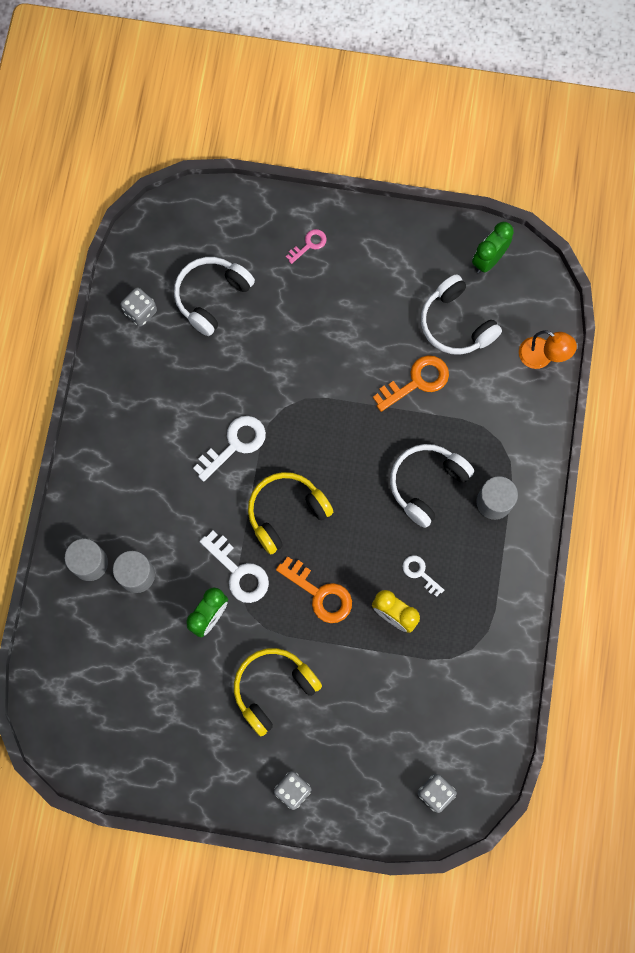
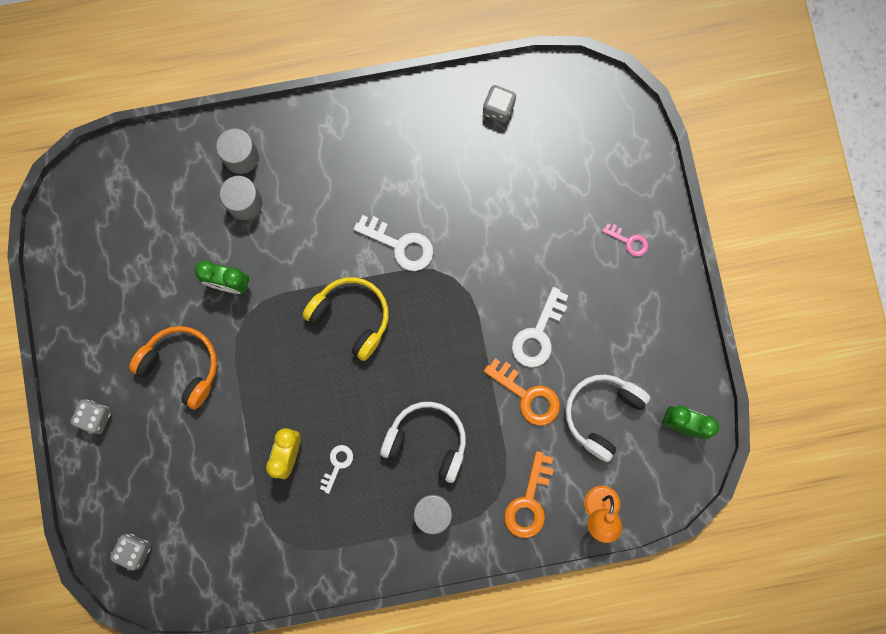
camera: 70 degrees right, 5 degrees up
white headphones [174,257,255,336] -> none
white key [199,531,269,603] -> white key moved to [512,287,568,367]
yellow headphones [234,648,322,736] -> orange headphones [129,326,217,410]
orange key [276,556,352,623] -> orange key moved to [504,451,554,538]

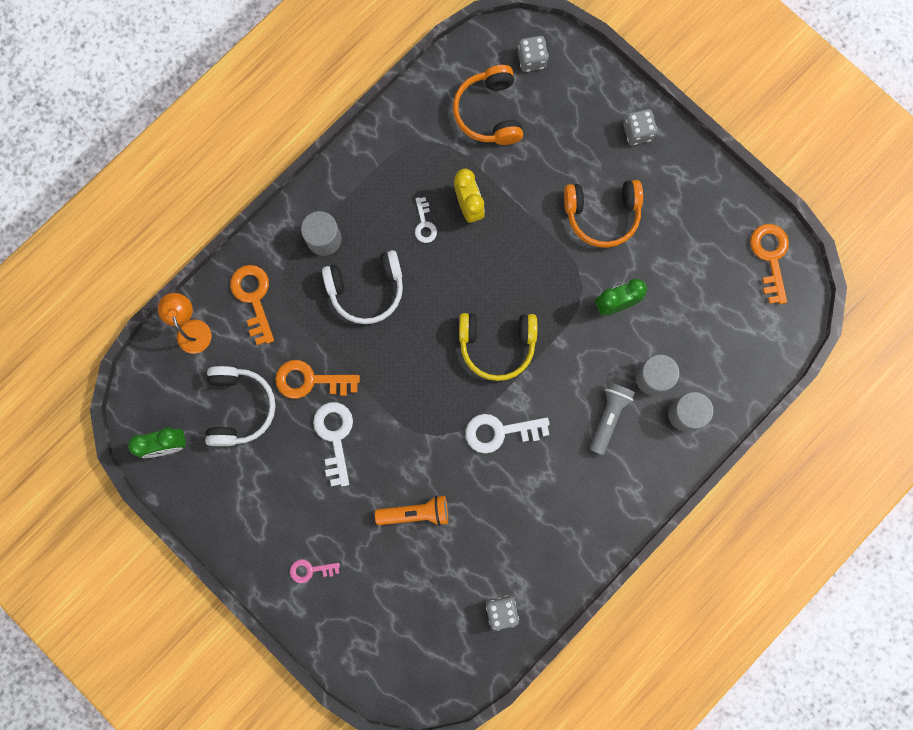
camera: 145 degrees right, 0 degrees up
none -> orange flashlight [375,495,448,526]
none -> orange headphones [453,65,523,145]
none -> grey flashlight [590,383,635,455]
none -> orange key [750,224,789,304]

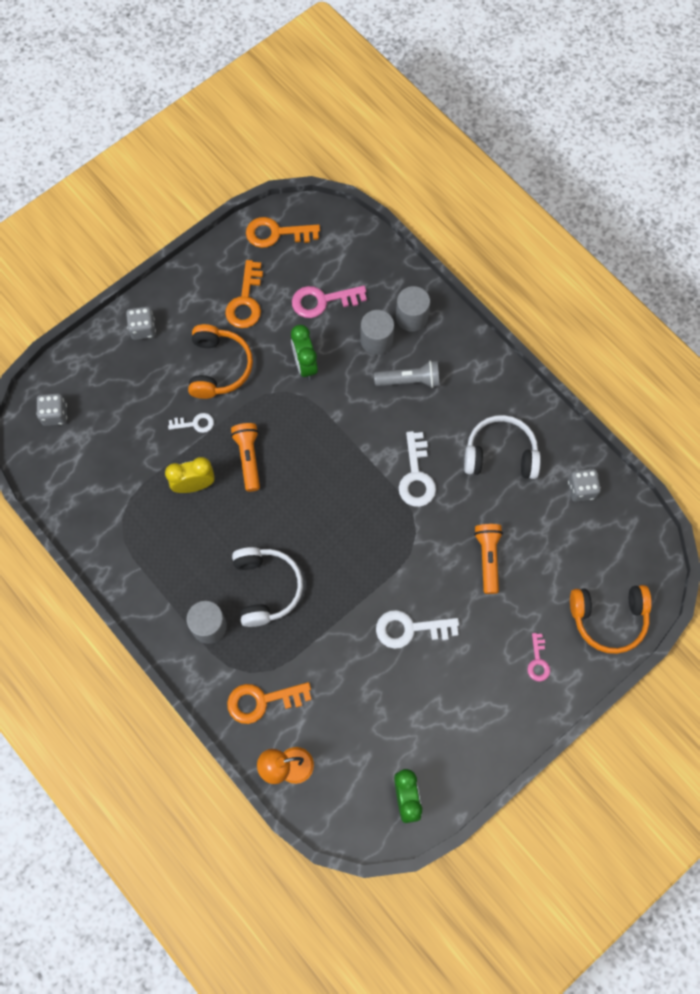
camera: 85 degrees left, 10 degrees down
white headphones [205,366,276,446] -> white headphones moved to [464,415,541,479]
orange key [275,360,360,399] -> orange key moved to [225,260,263,328]
white key [415,197,437,243] -> white key moved to [168,413,214,433]
orange headphones [453,65,523,145] -> orange headphones moved to [570,585,652,654]
yellow headphones [459,313,537,381] -> none
grey flashlight [590,383,635,455] -> grey flashlight turned 150 degrees clockwise [374,361,440,388]
none -> orange flashlight [231,423,260,492]
none -> pink key [292,286,367,318]

